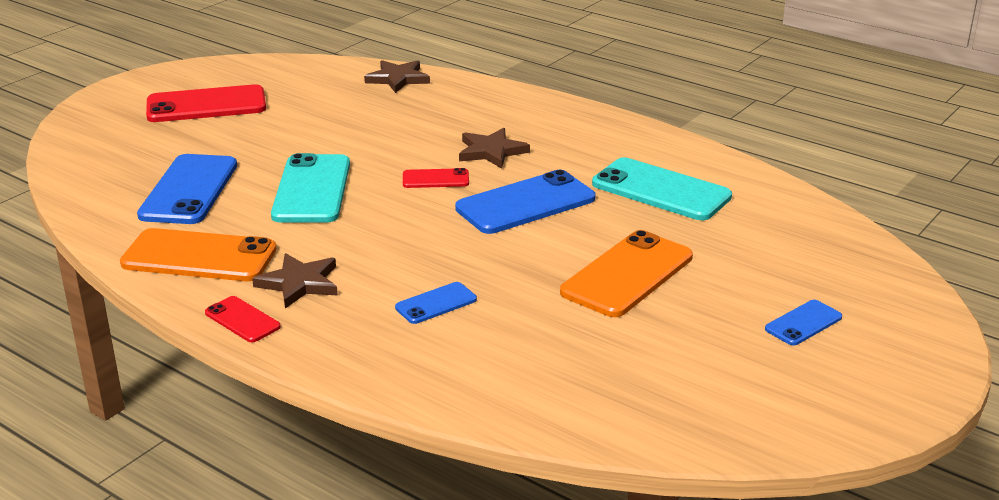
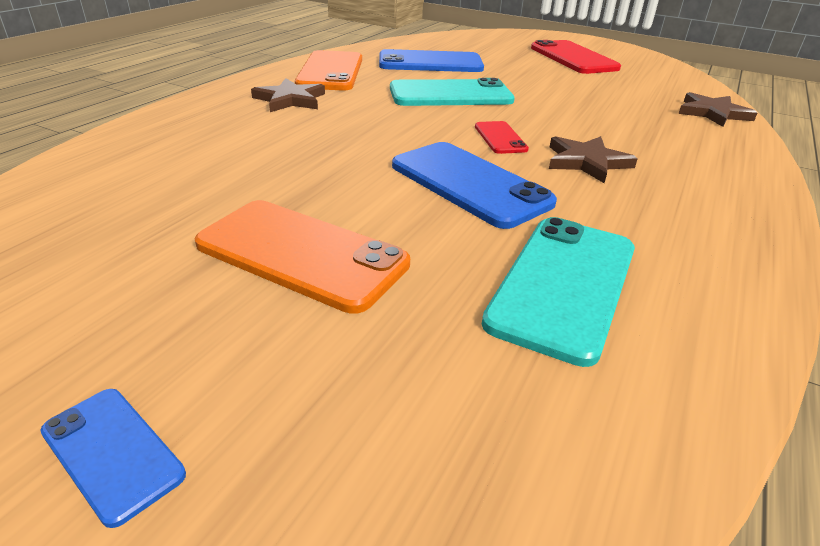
camera: 80 degrees right, 5 degrees up
red phone [205,296,281,342] -> none
blue phone [395,282,477,324] -> none

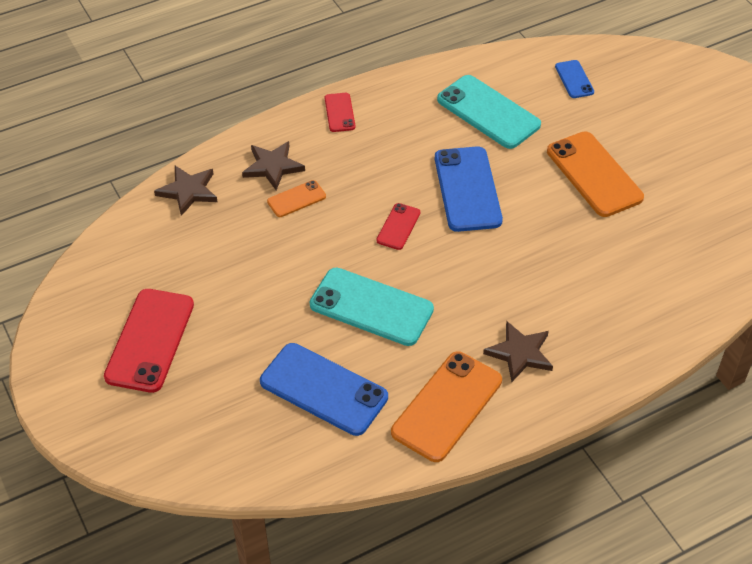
camera: 145 degrees left, 15 degrees up
blue phone [40,389,186,528] -> blue phone moved to [555,60,594,98]
turquoise phone [482,217,635,367] -> turquoise phone turned 75 degrees clockwise [437,75,541,149]
brown star [549,136,638,183] -> brown star moved to [242,141,305,190]
none -> orange phone [267,180,326,217]
none -> red phone [325,93,355,132]

